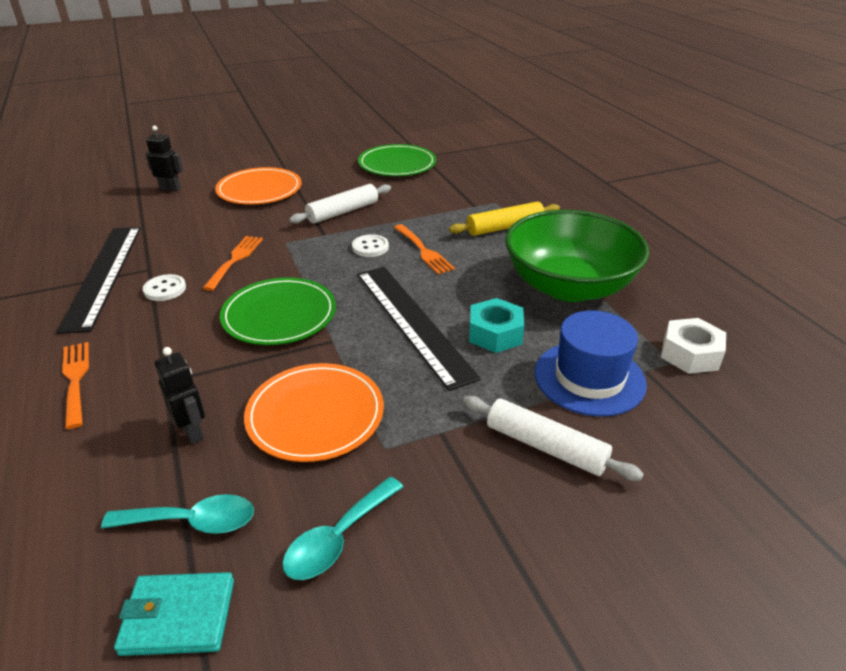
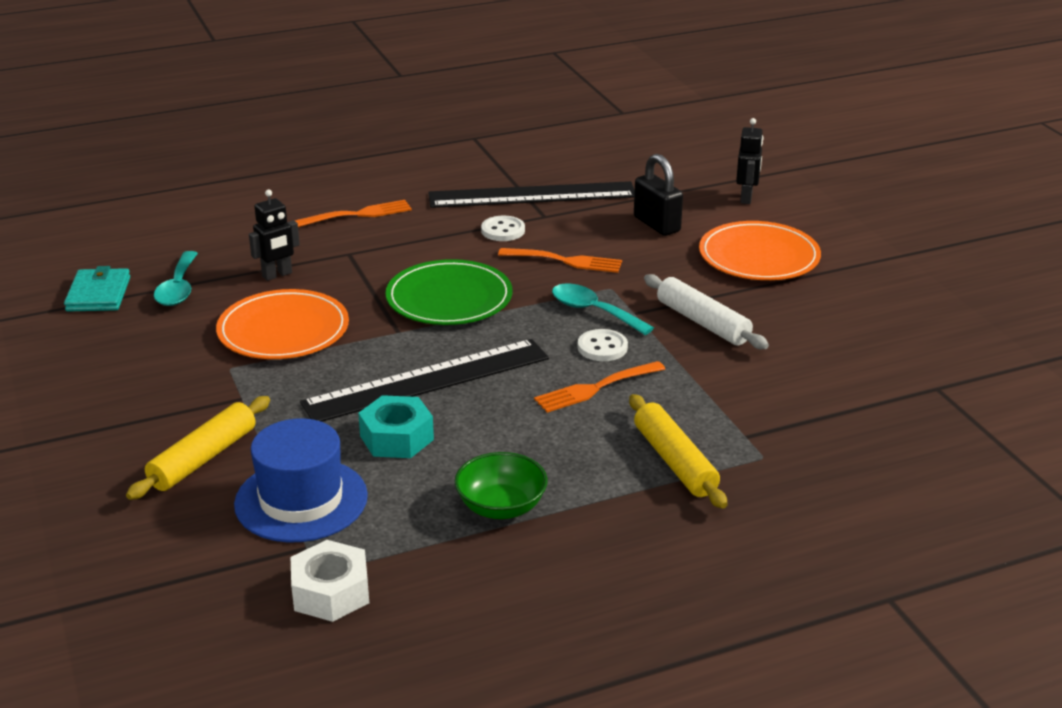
camera: 90 degrees right, 5 degrees down
turquoise spoon [282,477,403,580] -> turquoise spoon moved to [552,283,654,335]
green plate [358,144,436,176] -> none
white rolling pin [463,396,644,481] -> yellow rolling pin [126,396,270,500]
green bowl [505,210,649,302] -> green bowl [455,452,548,519], size x0.47
none -> black padlock [634,154,683,236]

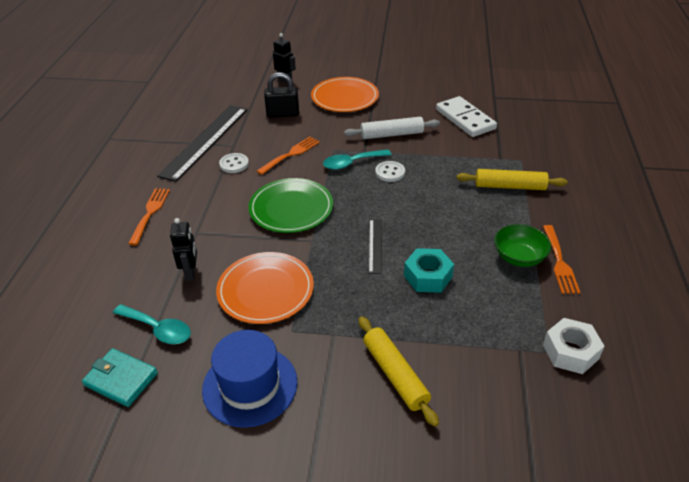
camera: 60 degrees left, 10 degrees up
blue hat [234,418,368,542] -> blue hat moved to [202,330,297,428]
black ruler [300,339,549,422] -> black ruler [369,219,382,274], size x0.48
orange fork [534,361,665,413] -> orange fork moved to [543,225,580,294]
none -> white domino [436,96,497,137]

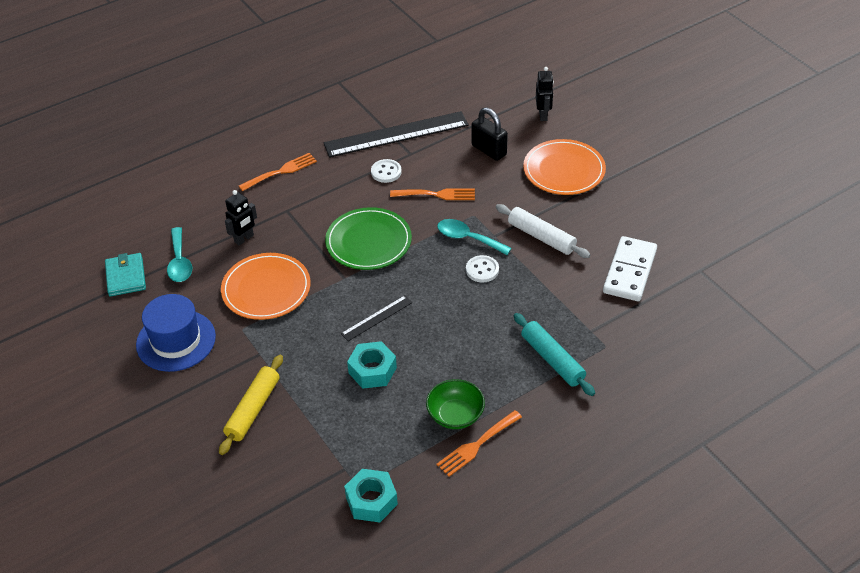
camera: 50 degrees right, 5 degrees up
yellow rolling pin [457,169,568,190] -> turquoise rolling pin [514,313,595,396]
white nut [543,318,604,374] -> turquoise nut [344,469,398,523]

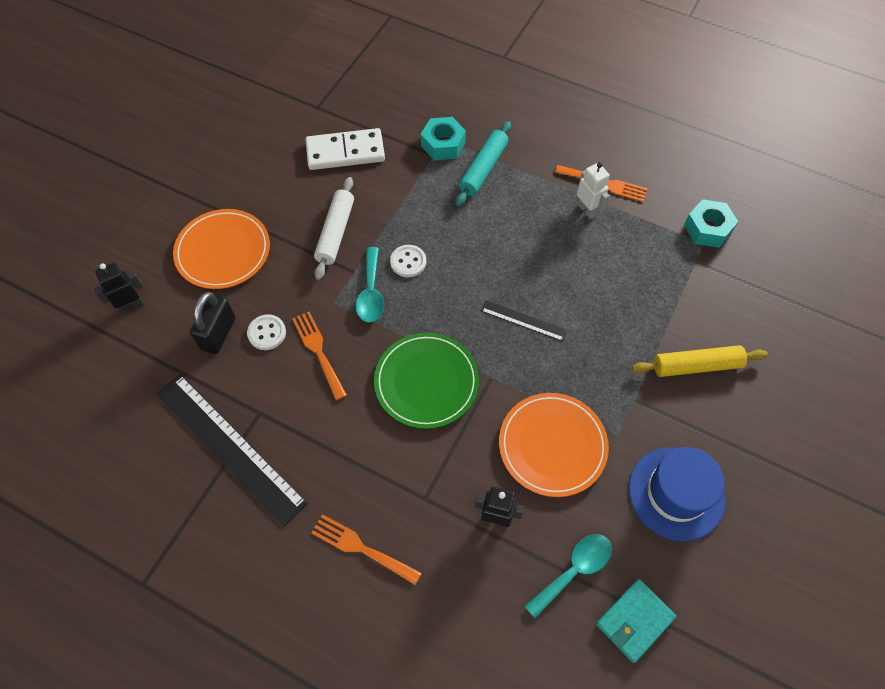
camera: 120 degrees left, 15 degrees up
turquoise nut [347,341,397,389] -> turquoise nut moved to [421,117,466,160]
white button [371,159,402,183] -> white button moved to [247,314,286,350]
green bowl [426,379,485,429] -> white robot [577,162,610,219]

